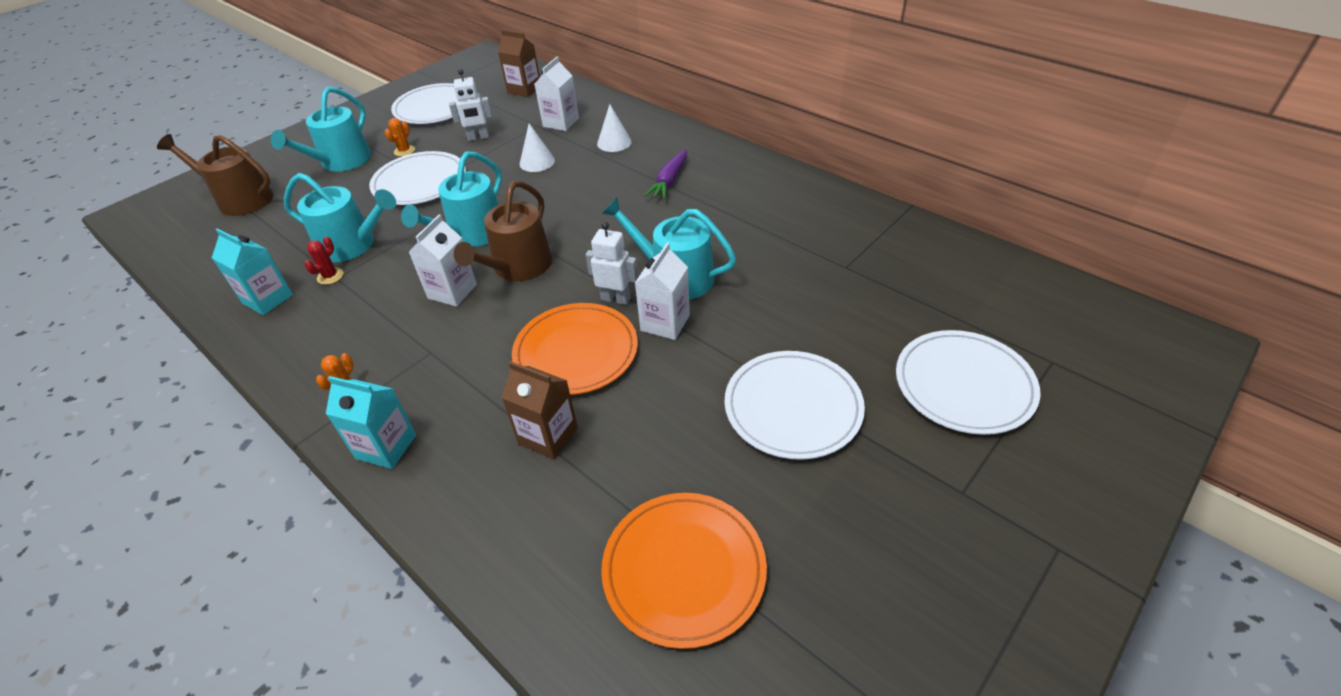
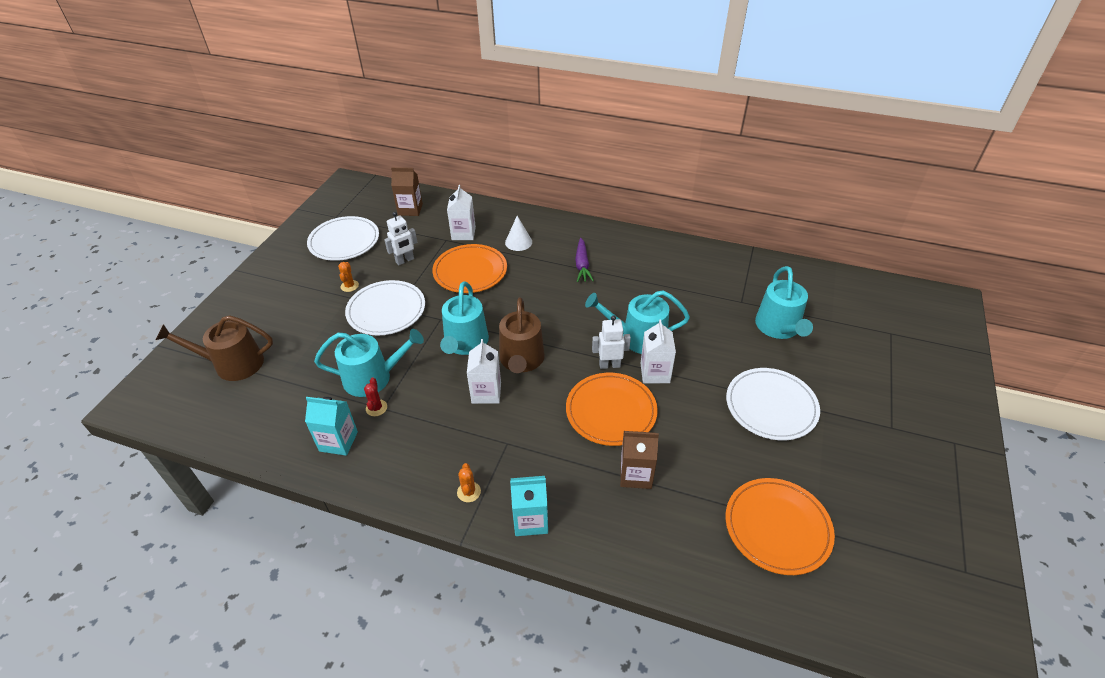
camera: 25 degrees left, 0 degrees up
turquoise watering can [271,87,371,171] -> turquoise watering can moved to [755,266,813,339]
white cone [520,124,555,172] -> orange plate [432,244,507,293]
white plate [896,330,1041,435] -> none

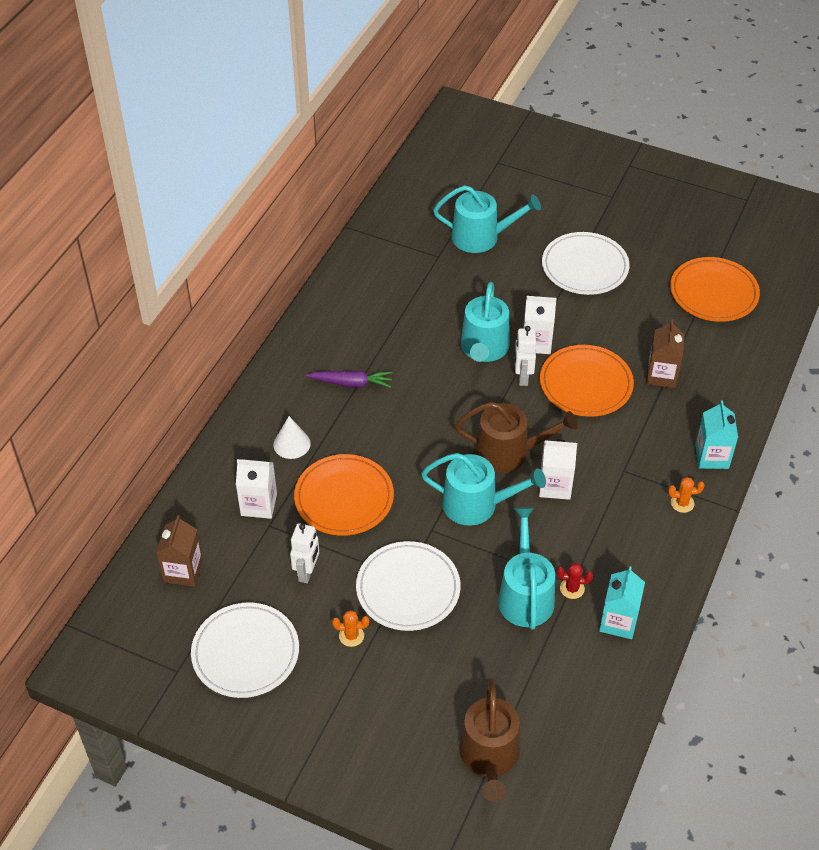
camera: 85 degrees left, 5 degrees up
white robot [384,212,417,265] -> white robot turned 45 degrees clockwise [290,523,319,583]

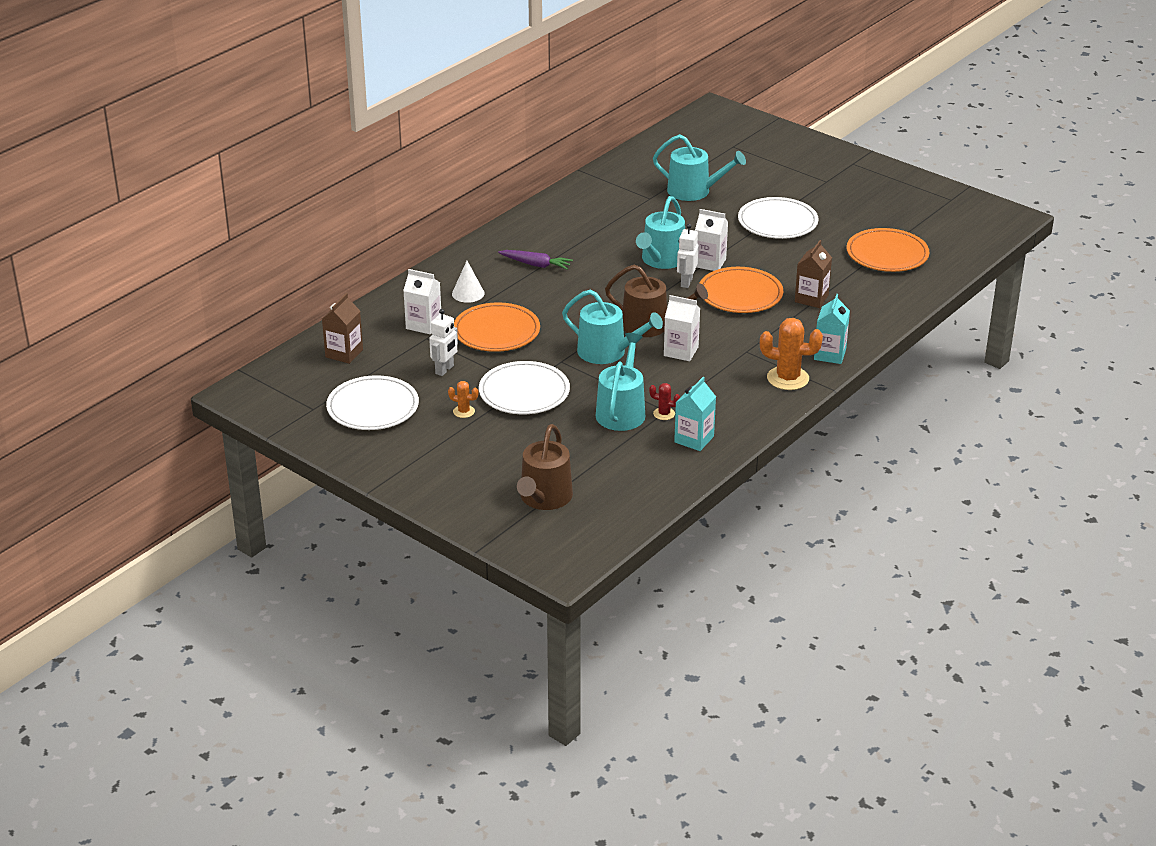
camera: 15 degrees right, 15 degrees down
orange cactus [668,477,705,513] -> orange cactus [760,318,823,390], size x1.98

